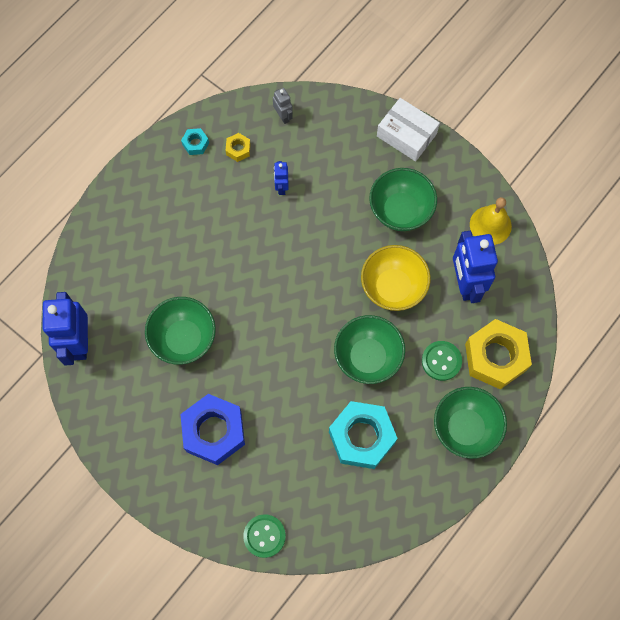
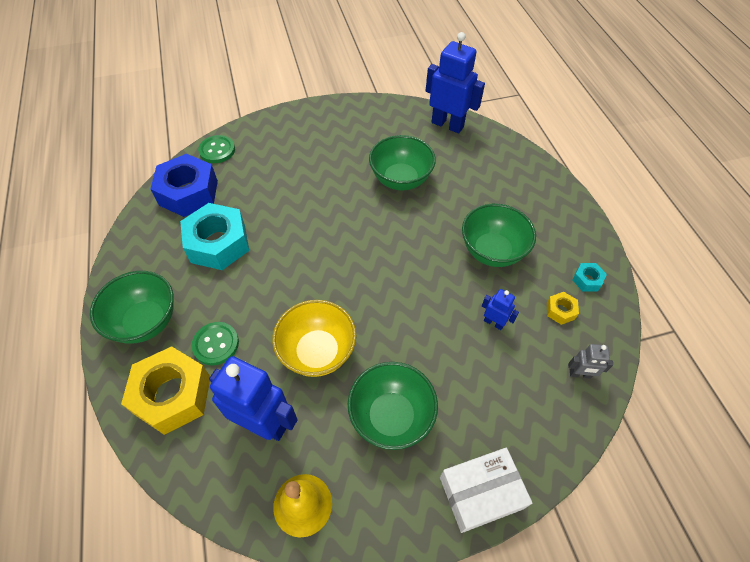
camera: 125 degrees right, 15 degrees down
blue nut [180,394,245,465] -> blue nut moved to [150,154,218,217]
green bowl [334,315,405,384] -> green bowl moved to [462,204,536,267]

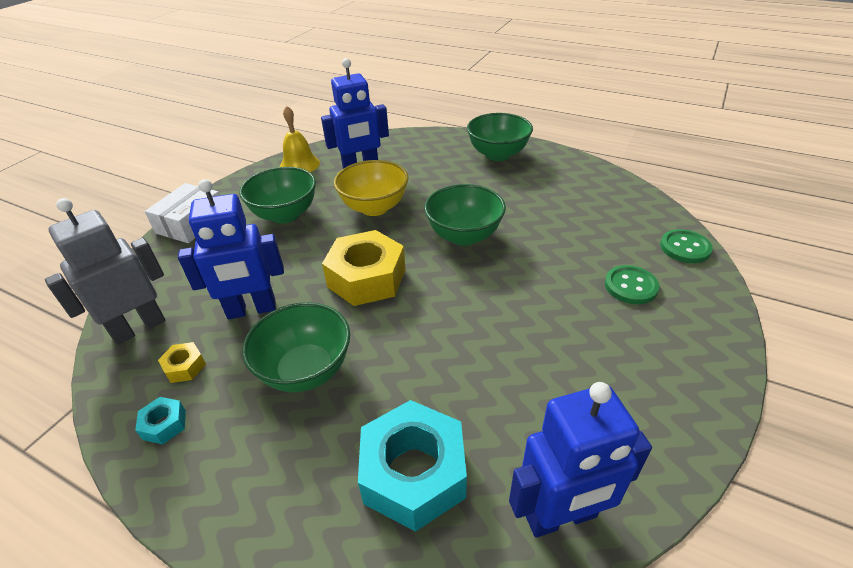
camera: 135 degrees right, 15 degrees down
yellow nut [121,346,210,435] -> yellow nut moved to [322,230,406,306]
blue nut [150,154,218,217] -> none
turquoise nut [180,203,249,270] -> turquoise nut moved to [358,400,467,532]
green button [191,322,239,366] -> green button moved to [605,265,659,304]
green bowl [369,135,436,190] -> green bowl moved to [424,184,506,246]
blue robot [482,289,519,330] -> blue robot [178,179,284,319], size x2.08
grey robot [568,344,613,379] -> grey robot [45,198,166,345], size x2.08

